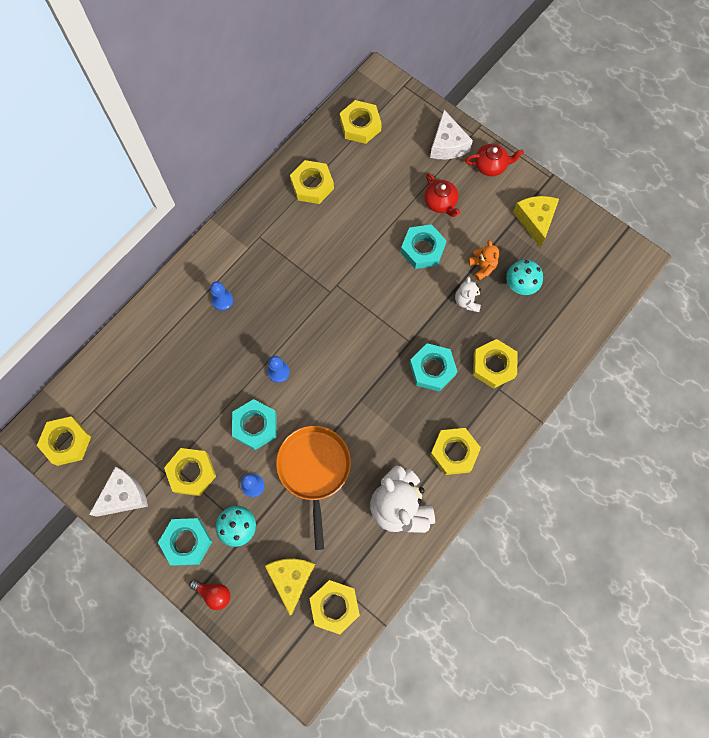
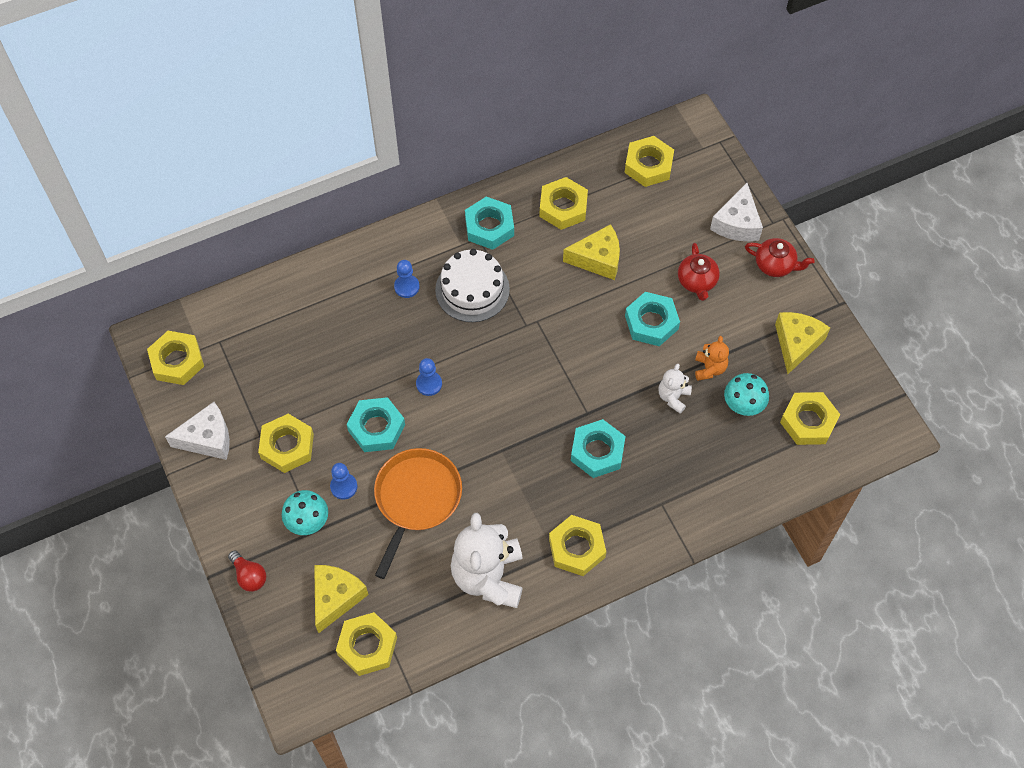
camera: 25 degrees right, 10 degrees down
turquoise nut [158,518,213,566] -> turquoise nut moved to [465,196,514,250]
yellow nut [473,339,517,389] -> yellow nut moved to [780,392,840,445]
none -> white cake [435,249,510,322]
none -> yellow cheese [563,224,620,280]

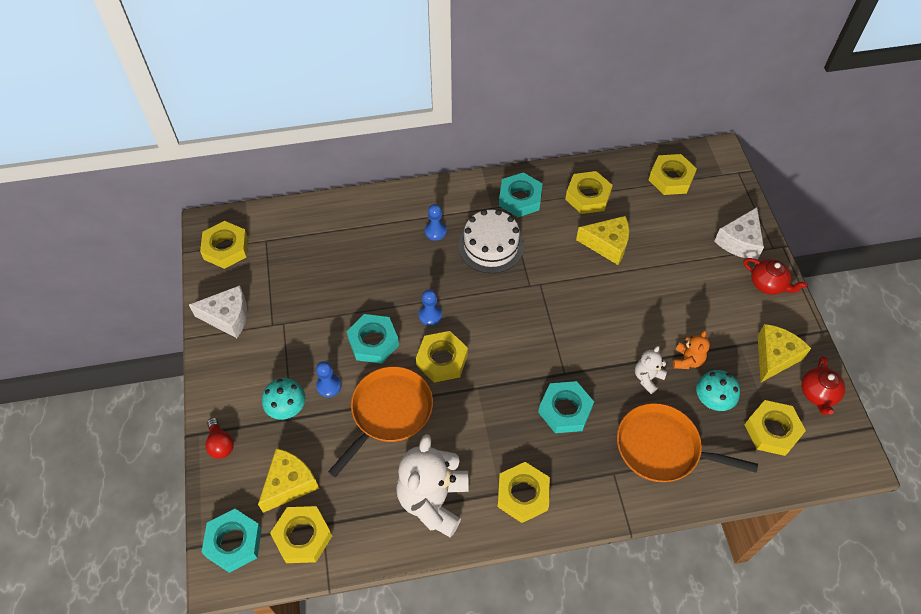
camera: 15 degrees right, 5 degrees down
yellow nut [258,414,314,473] -> yellow nut moved to [416,331,468,383]
turquoise nut [625,292,680,346] -> turquoise nut moved to [202,509,262,573]
red teapot [678,243,720,301] -> red teapot moved to [801,356,845,415]
none -> orange pan [617,403,758,482]

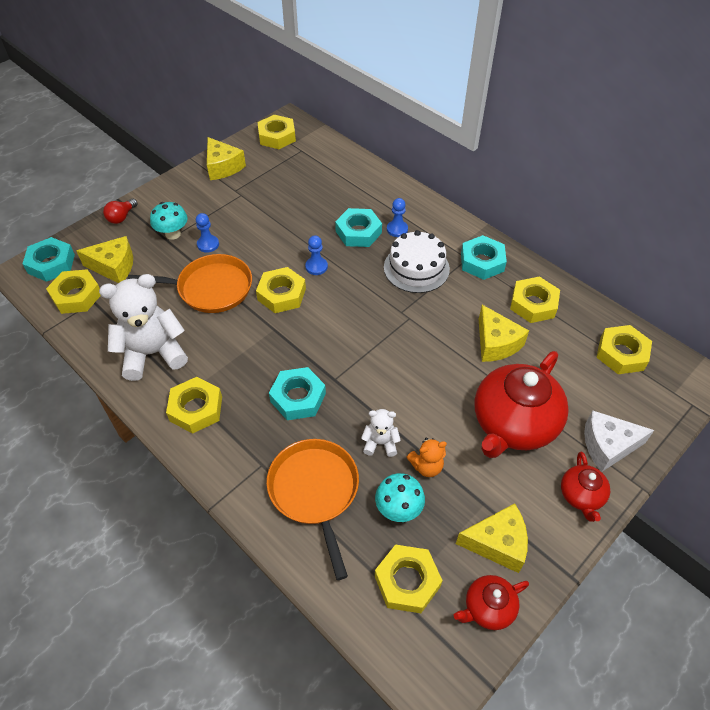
camera: 55 degrees right, 5 degrees down
white cheese [189,285,247,338] -> yellow cheese [207,137,246,180]
turquoise nut [347,314,399,364] -> turquoise nut moved to [335,208,382,247]
none -> red teapot [474,351,569,458]

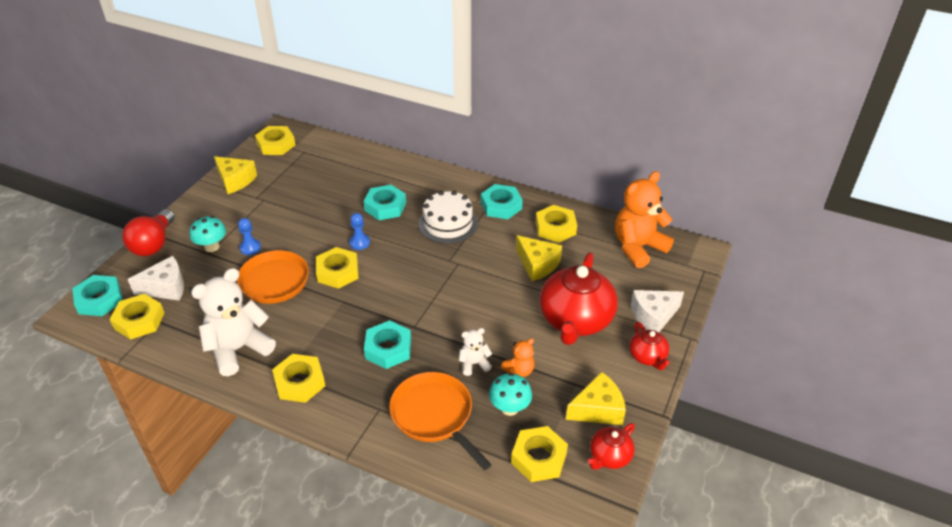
camera: 20 degrees left, 10 degrees down
yellow cheese [76,236,133,283] -> white cheese [128,256,184,301]
red light bulb [103,199,138,224] -> red light bulb [122,209,175,256], size x1.81
blue pawn [387,198,408,237] -> none
yellow nut [596,325,652,374] -> orange teddy bear [615,171,674,268]

